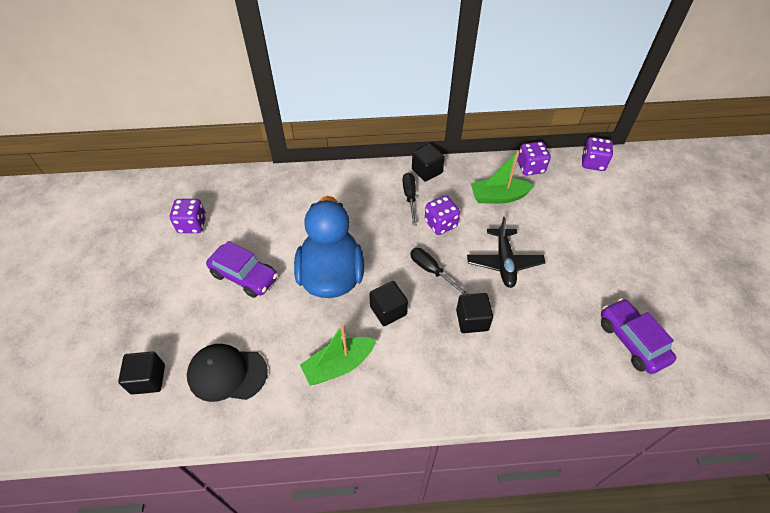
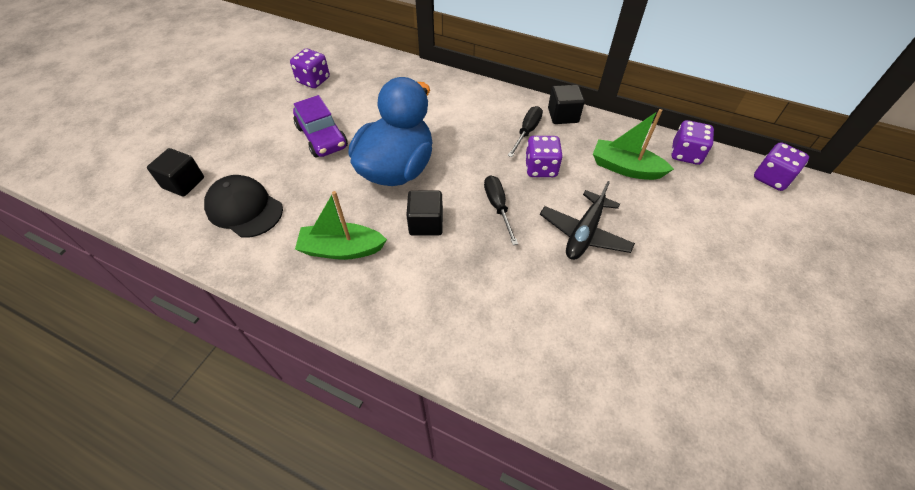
camera: 30 degrees right, 0 degrees up
black cube [456,293,493,333] -> none
purple car [601,298,677,374] -> none

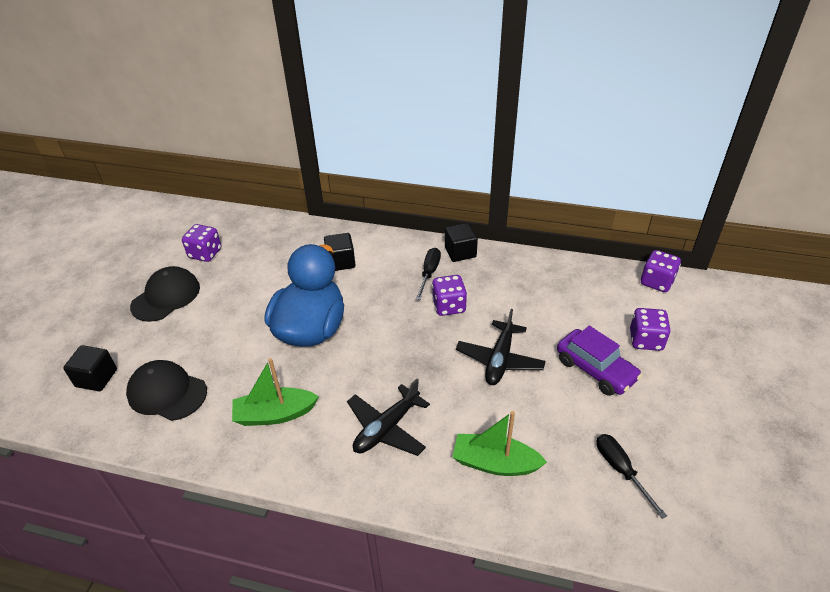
camera: 10 degrees left, 10 degrees down
purple car [293,95,348,157] -> purple car moved to [557,326,642,396]
black cube [406,191,443,236] -> black cube moved to [324,233,355,271]
black screwdriver [484,175,518,245] -> black screwdriver moved to [597,434,667,519]
green boat [593,109,674,180] -> green boat moved to [452,411,547,476]
purple dice [671,120,714,165] -> purple dice moved to [630,308,671,351]
none -> black cap [130,266,200,322]
none -> black plane [347,379,430,456]

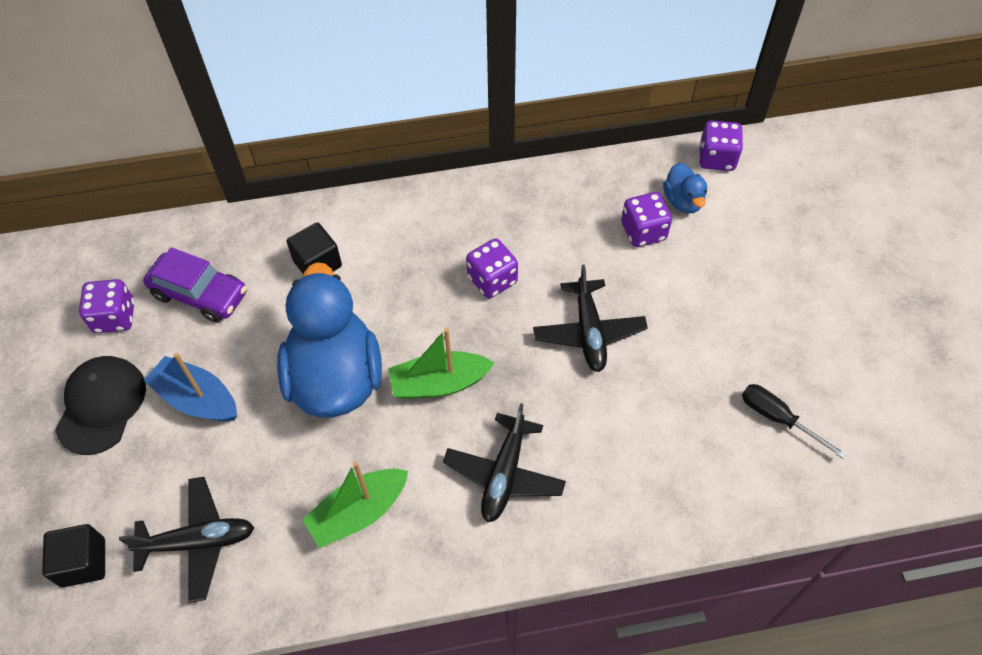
camera: 25 degrees left, 15 degrees up
black cap [126,360,207,421] -> black plane [119,477,254,603]
black screwdriver [416,248,441,300] -> none
black cube [445,223,478,262] -> none
green boat [452,411,547,476] -> green boat moved to [388,328,495,399]
purple car [557,326,642,396] -> purple car moved to [143,247,247,323]
purple dice [630,308,671,351] -> purple dice moved to [621,192,672,247]
none -> blue boat [143,353,237,422]
none -> blue duck [663,162,707,213]

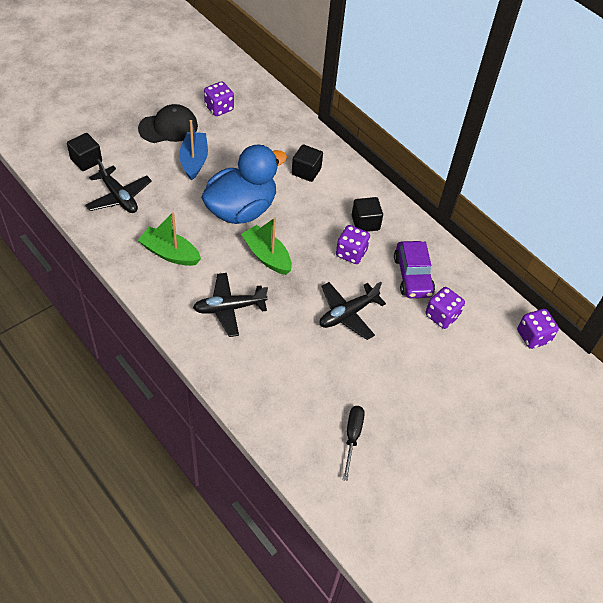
camera: 55 degrees right, 5 degrees down
purple car [143,247,247,323] -> purple car moved to [394,241,435,298]
blue duck [663,162,707,213] -> none
none -> black cube [352,197,383,232]

